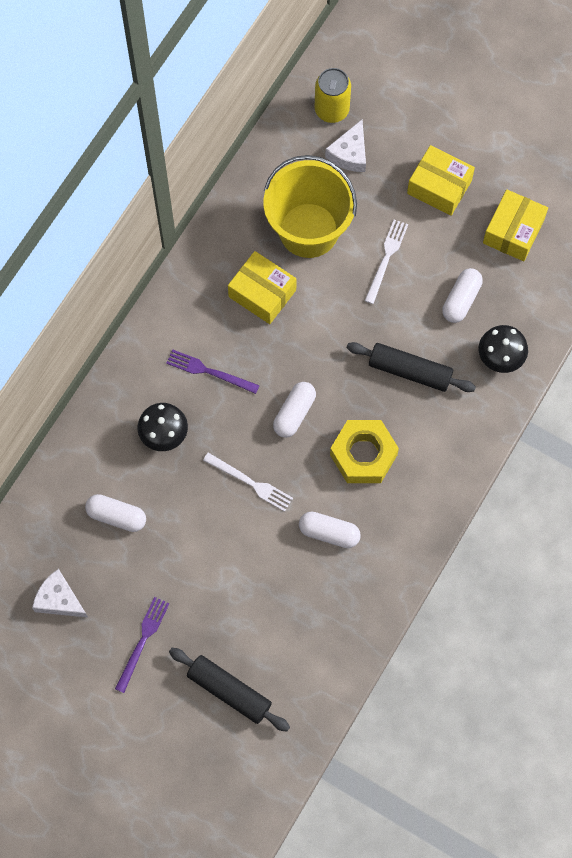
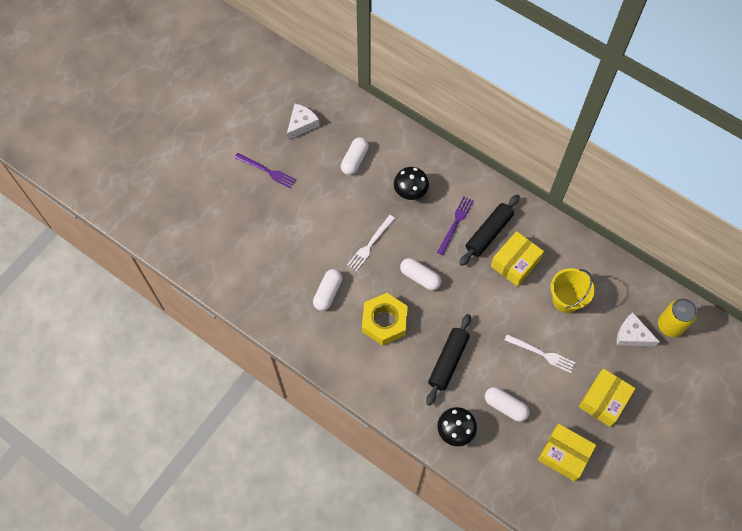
camera: 95 degrees right, 5 degrees down
black rolling pin [169,648,290,732] -> black rolling pin moved to [459,194,520,266]
yellow bucket [264,155,357,258] -> yellow bucket [551,268,595,313], size x0.62

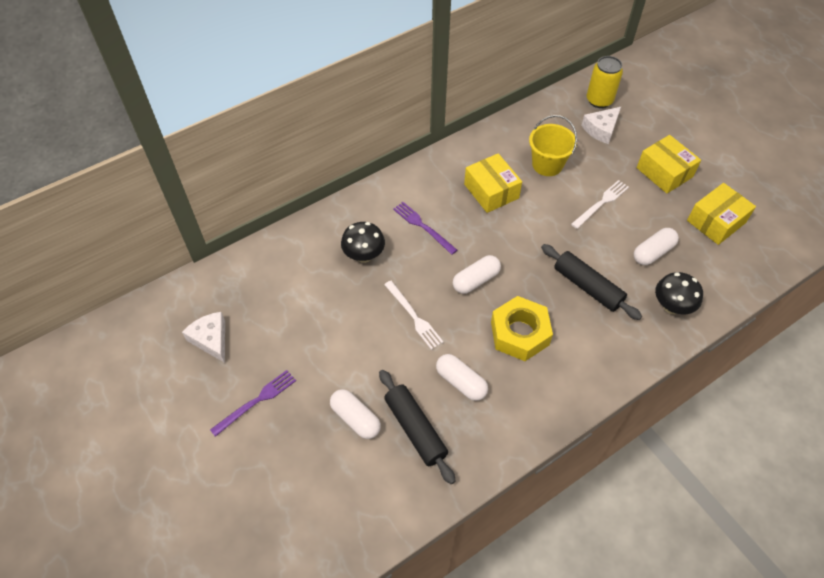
camera: 70 degrees left, 10 degrees down
white capsule [341,137,369,175] -> white capsule moved to [330,389,381,439]
black rolling pin [459,194,520,266] -> black rolling pin moved to [379,370,456,484]

